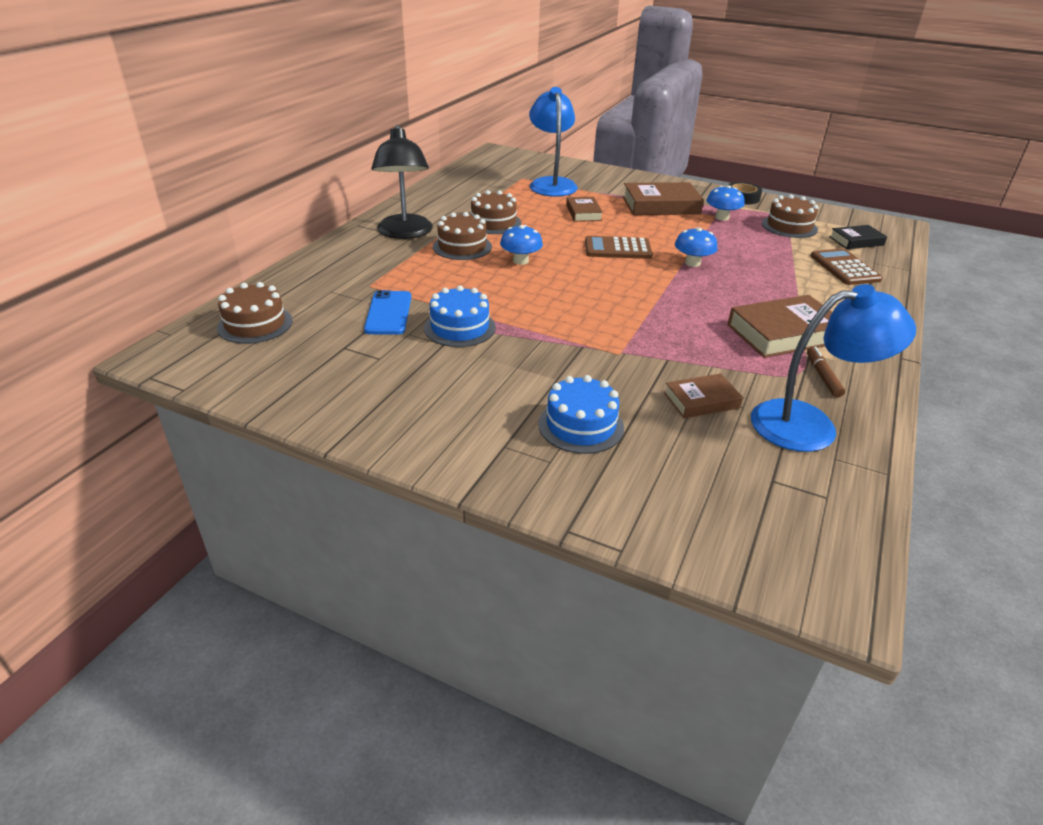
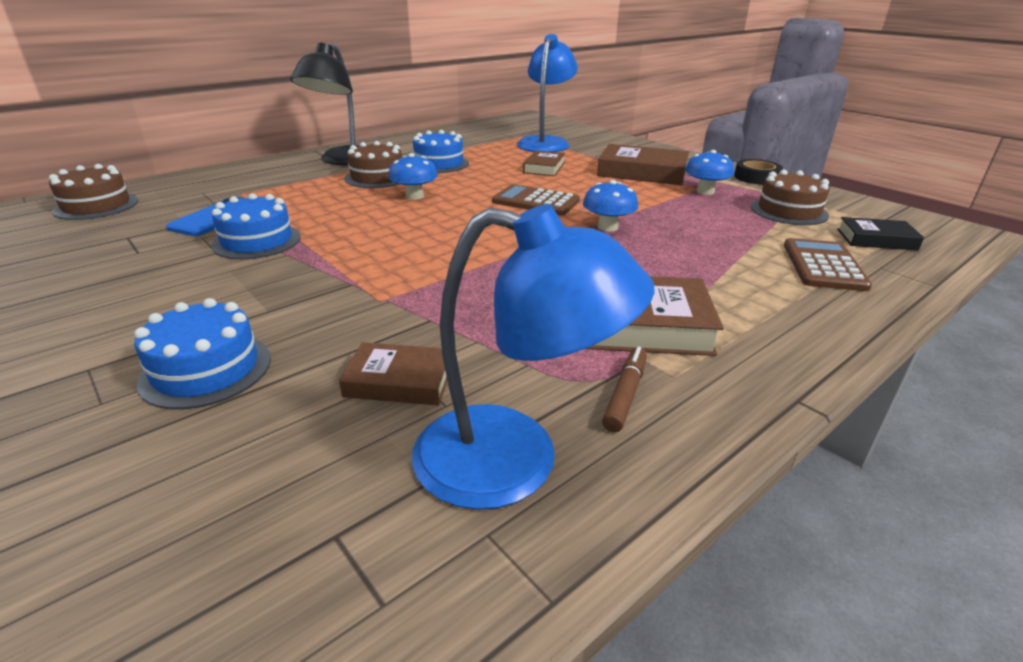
camera: 25 degrees right, 5 degrees down
brown cake [471,190,521,234] -> blue cake [413,130,469,173]

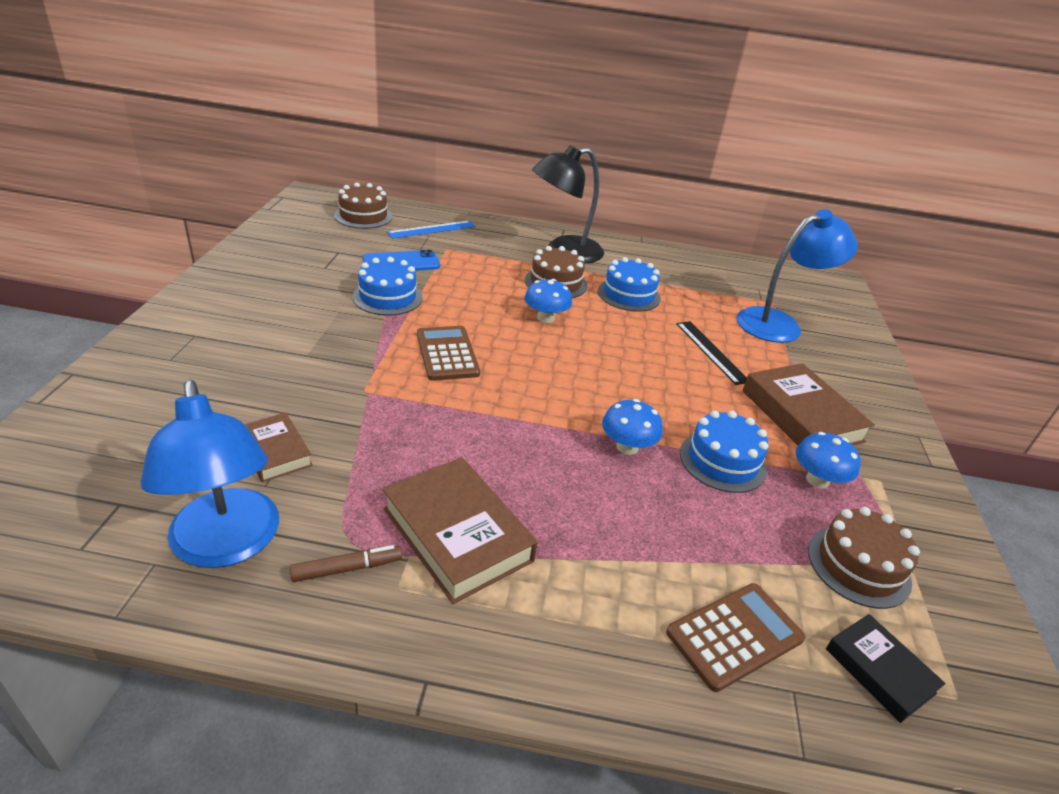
camera: 45 degrees right, 5 degrees up
blue cake [134,298,271,409] -> blue cake moved to [680,410,769,493]
brown calculator [492,184,580,216] -> brown calculator moved to [417,326,480,381]
brown book [523,150,565,176] -> black ruler [676,321,747,385]
black tape [734,159,783,185] -> none
none -> blue ruler [387,221,475,239]

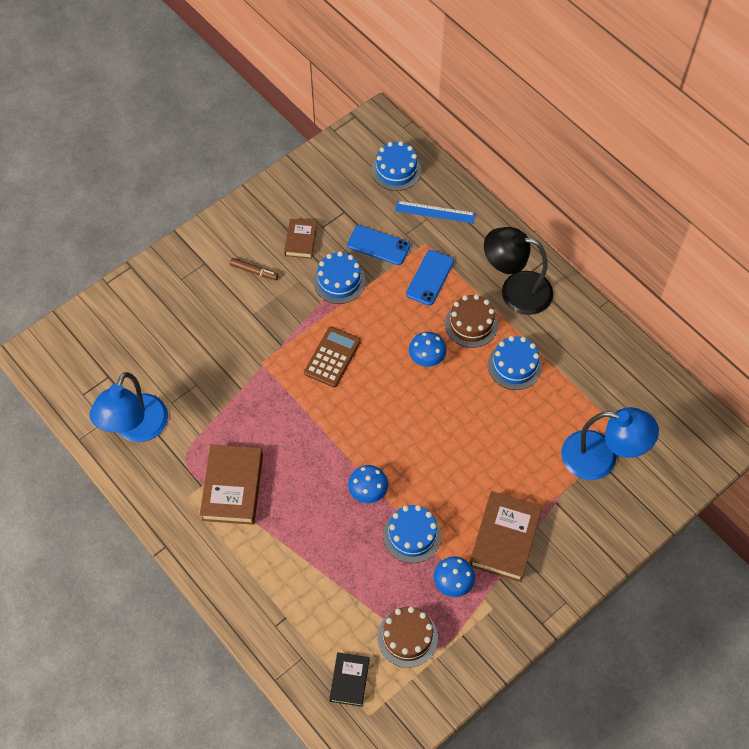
camera: 45 degrees right, 25 degrees up
brown book [244,412,313,482] -> brown book moved to [284,219,317,259]
brown marker [290,545,402,582] -> brown marker moved to [230,258,279,280]
brown cake [334,183,392,229] -> blue cake [372,141,421,191]
brown calculator [666,583,806,692] -> none
black ruler [676,321,747,385] -> none
none -> blue phone [406,250,454,306]

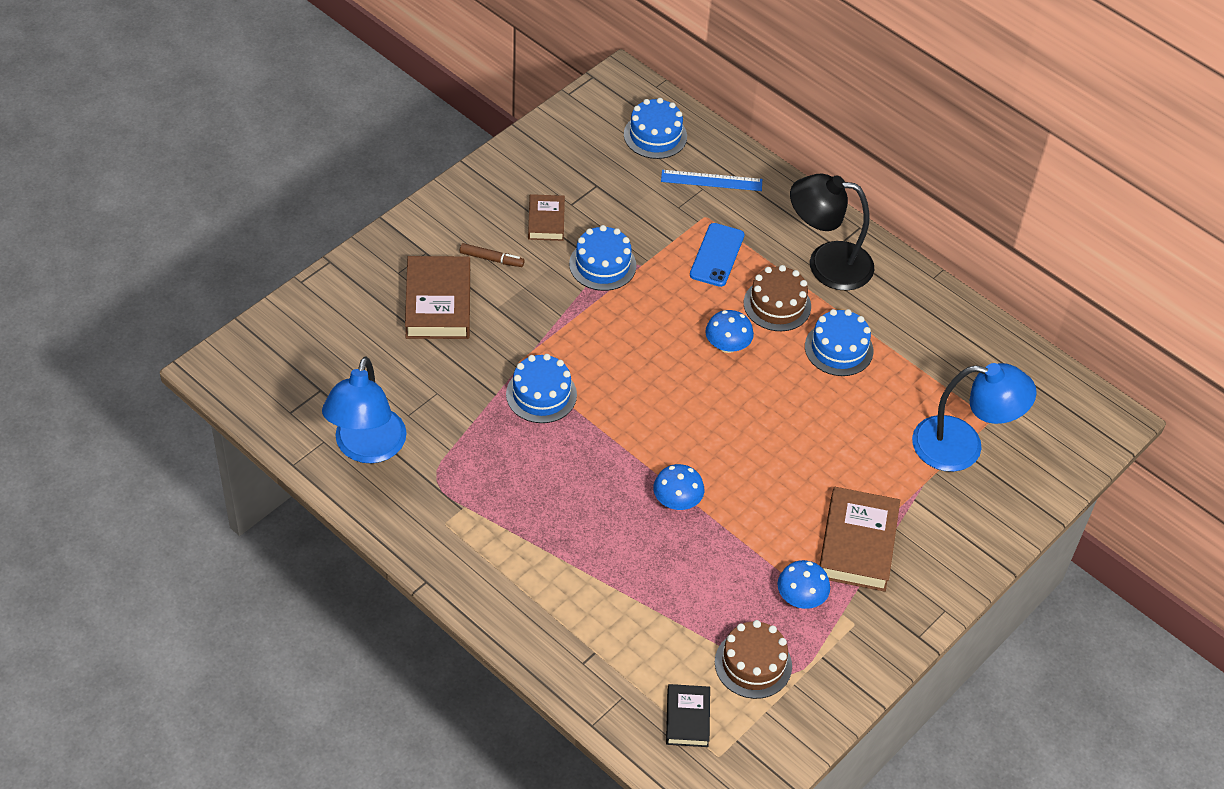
camera: 10 degrees left, 10 degrees down
brown book [200,444,263,525] -> brown book moved to [405,256,470,339]
brown calculator [304,326,361,387] -> none
blue phone [347,225,410,265] -> none
blue cake [383,505,441,563] -> blue cake moved to [506,354,577,423]

